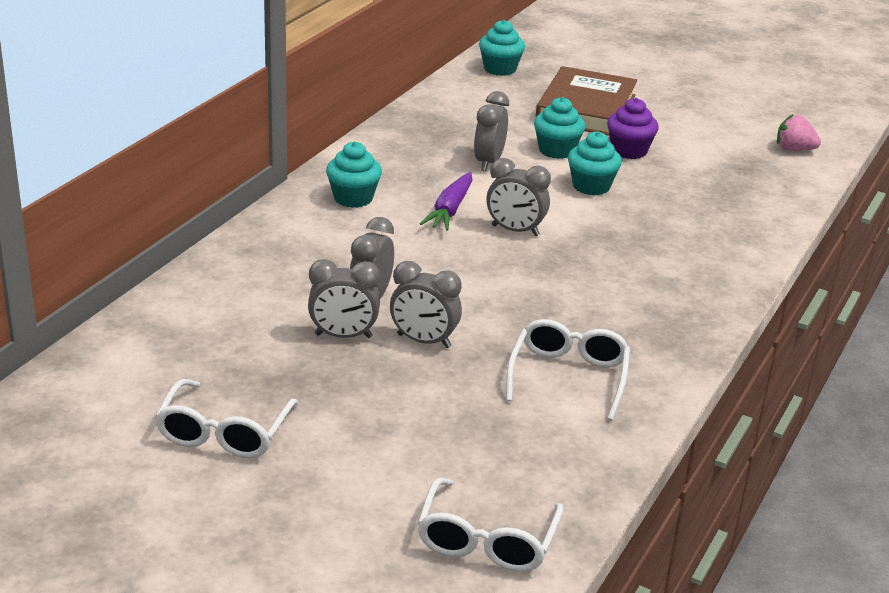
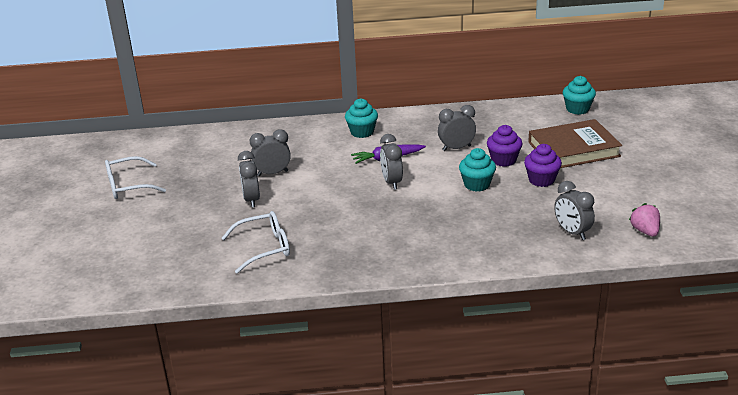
camera: 60 degrees right, 0 degrees up
grey clock [308,259,380,338] -> grey clock moved to [554,181,595,240]
white glasses [417,478,564,572] -> none
turquoise cupcake [534,97,585,159] -> purple cupcake [487,125,523,167]

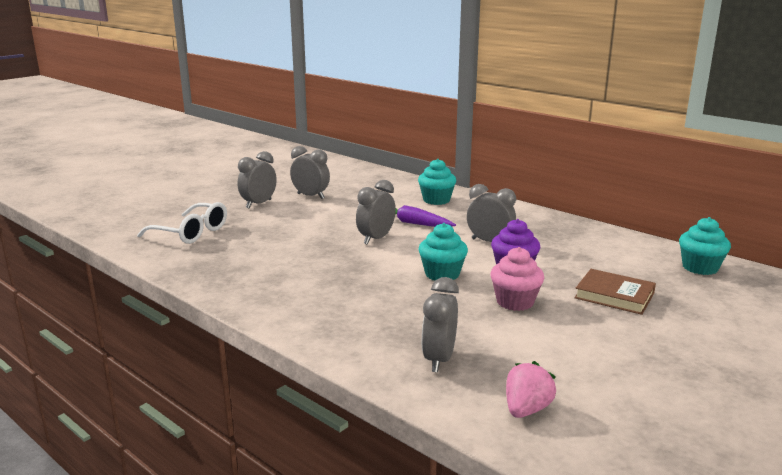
camera: 45 degrees right, 10 degrees down
white glasses [105,156,166,199] -> none
purple cupcake [524,144,562,187] -> pink cupcake [490,247,544,311]
brown book [529,119,622,168] -> brown book [574,269,656,315], size x0.60

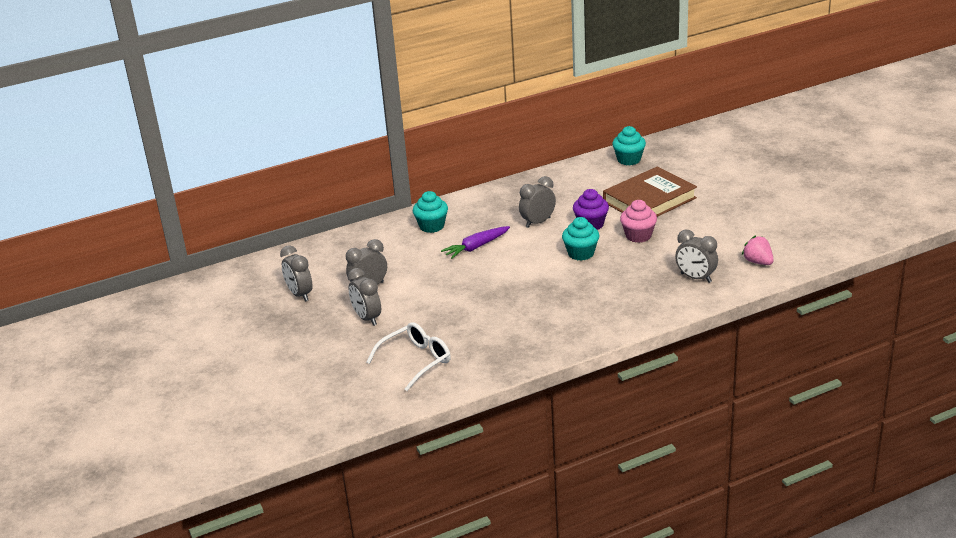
camera: 65 degrees left, 10 degrees up
grey clock [356,180,396,245] -> grey clock moved to [280,245,313,302]
brown book [574,269,656,315] -> brown book [603,167,697,217], size x1.66

